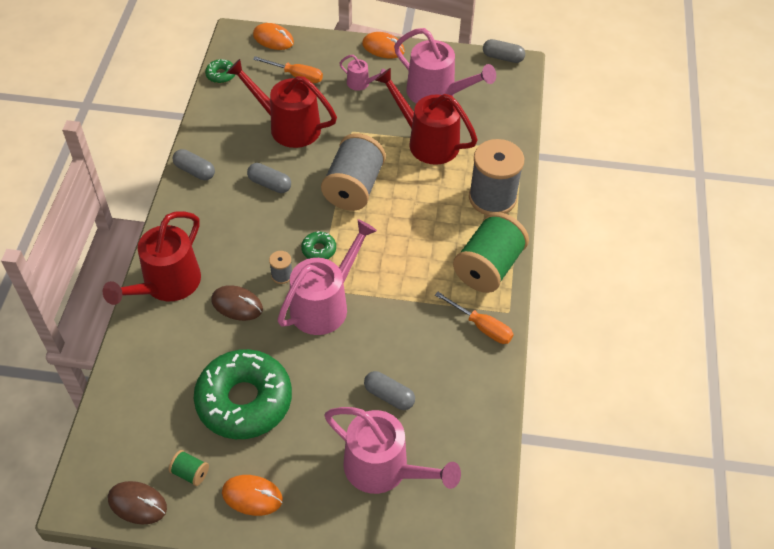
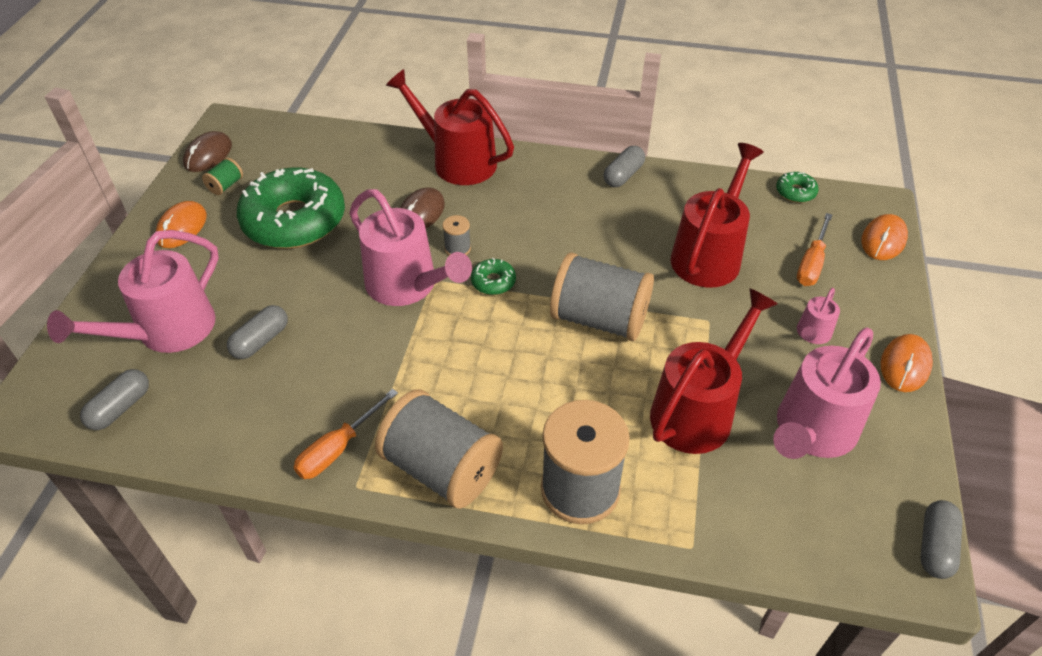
camera: 95 degrees right, 5 degrees down
grey capsule [247,163,291,193] -> grey capsule moved to [80,369,149,430]
green spool [453,212,529,293] -> grey spool [375,389,503,509]

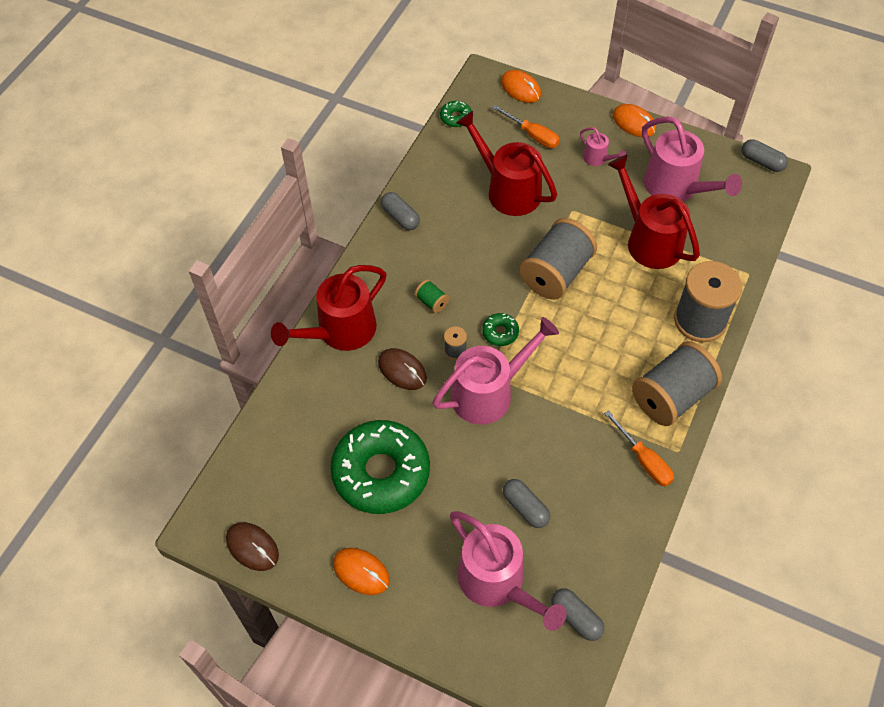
camera: 75 degrees left, 10 degrees up
green spool [202,158,243,195] -> green spool moved to [415,280,449,313]

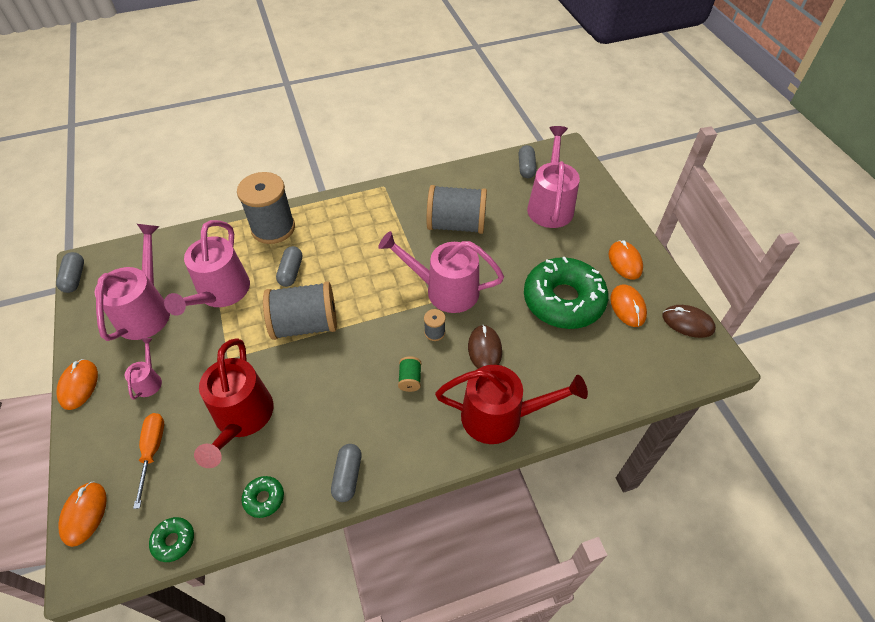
camera: 135 degrees left, 5 degrees down
brown mouse [226,522,279,571] -> brown mouse turned 60 degrees counterclockwise [663,305,716,338]
green donut [482,313,519,346] -> green donut moved to [242,476,284,518]
grey capsule [503,479,550,528] -> grey capsule moved to [276,246,302,287]
orange screwdriver [604,410,674,486] -> none
red watering can [608,155,700,269] -> pink watering can [164,220,250,316]
grey spool [632,341,722,426] -> grey spool moved to [426,185,487,234]
none -> orange mouse [610,285,647,327]

